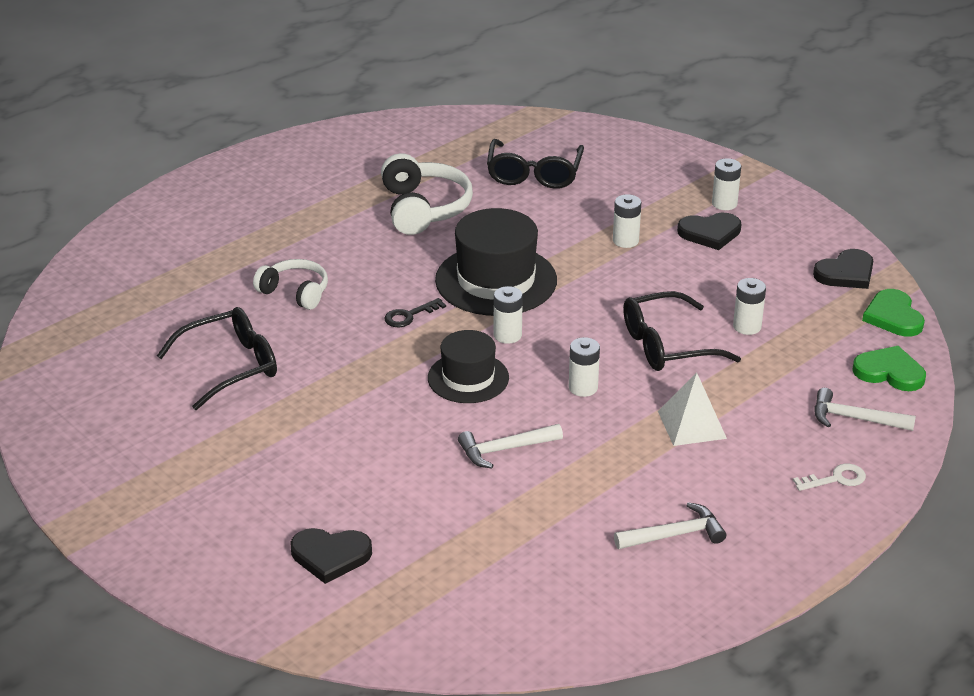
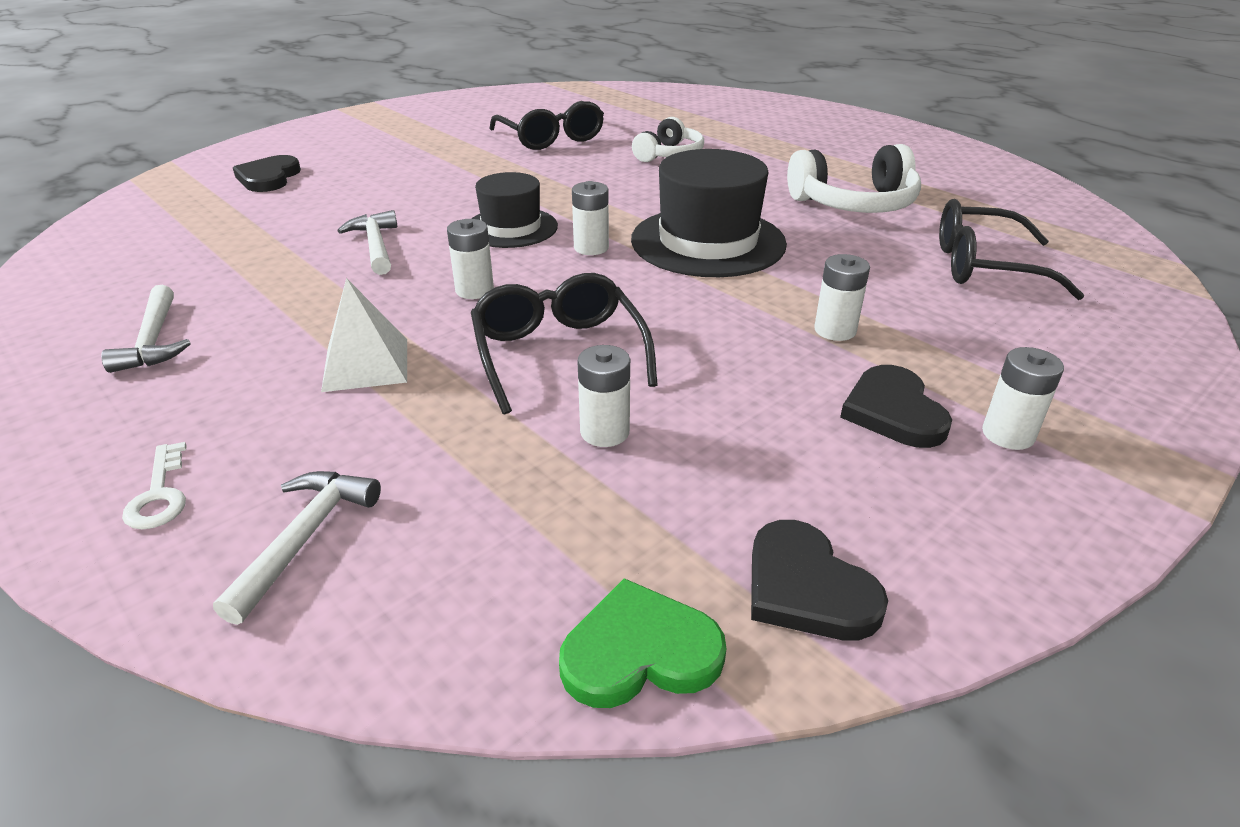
camera: 90 degrees right, 0 degrees up
black key [384,298,446,327] -> none
green heart [852,346,926,391] -> none

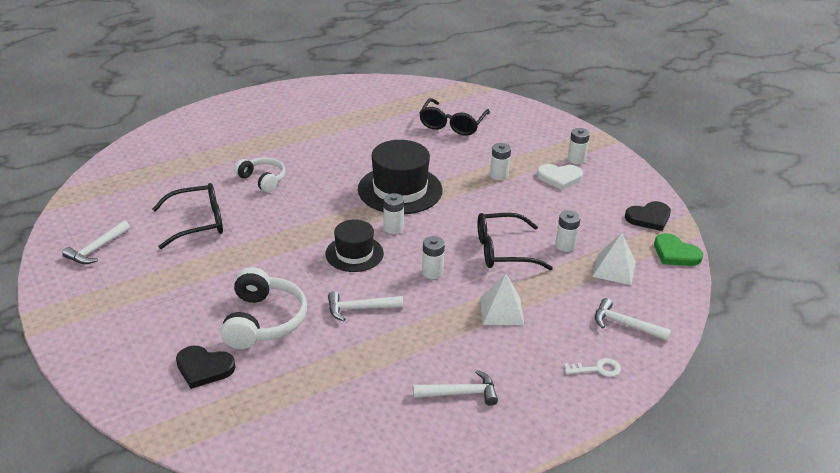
camera: 80 degrees left, 0 degrees up
green heart [559,578,727,708] -> green heart turned 45 degrees counterclockwise [654,233,703,266]
white headphones [787,144,921,213] -> white headphones moved to [221,267,307,349]
black heart [840,365,952,448] -> white heart [537,164,583,190]
none -> white hammer [62,221,130,264]
none -> white pyramid [592,233,636,285]

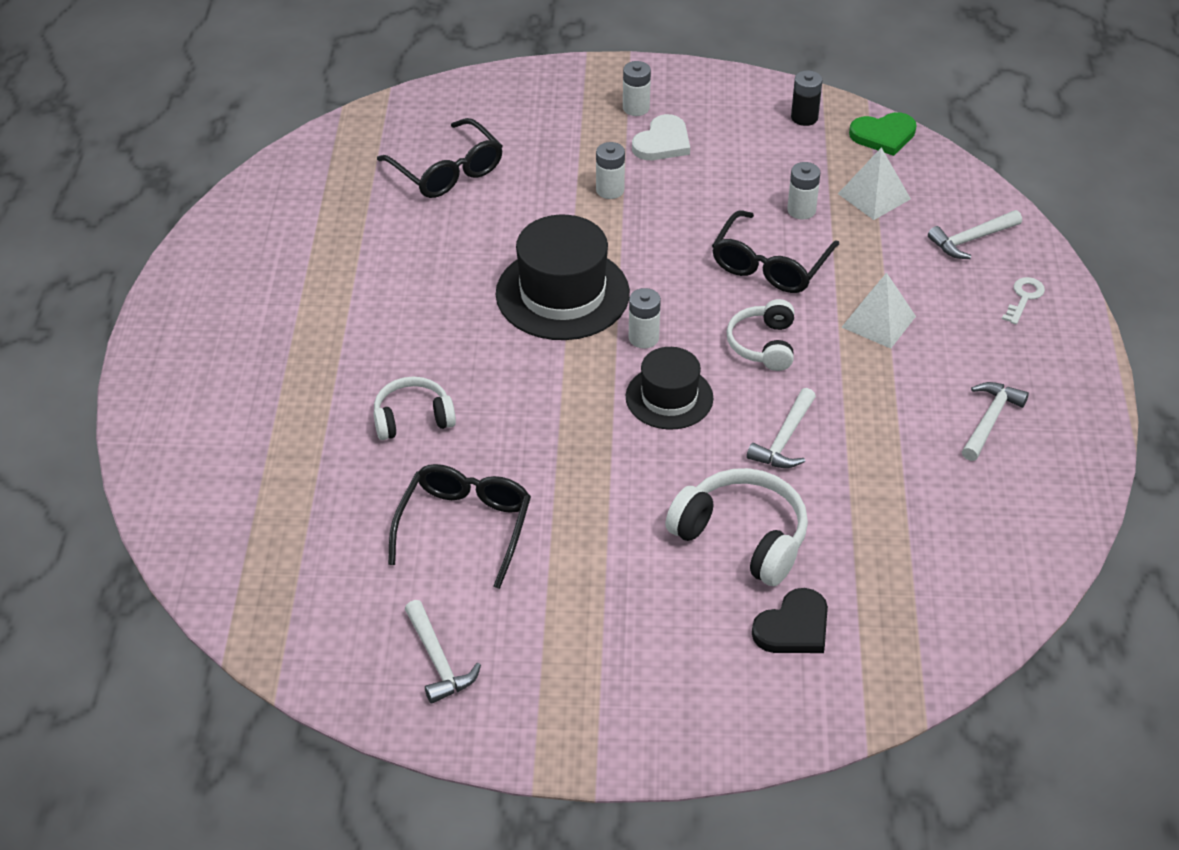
camera: 55 degrees left, 10 degrees up
white battery [422,236,445,279] -> white headphones [726,299,794,371]
black heart [625,201,671,231] -> black battery [791,70,823,126]

